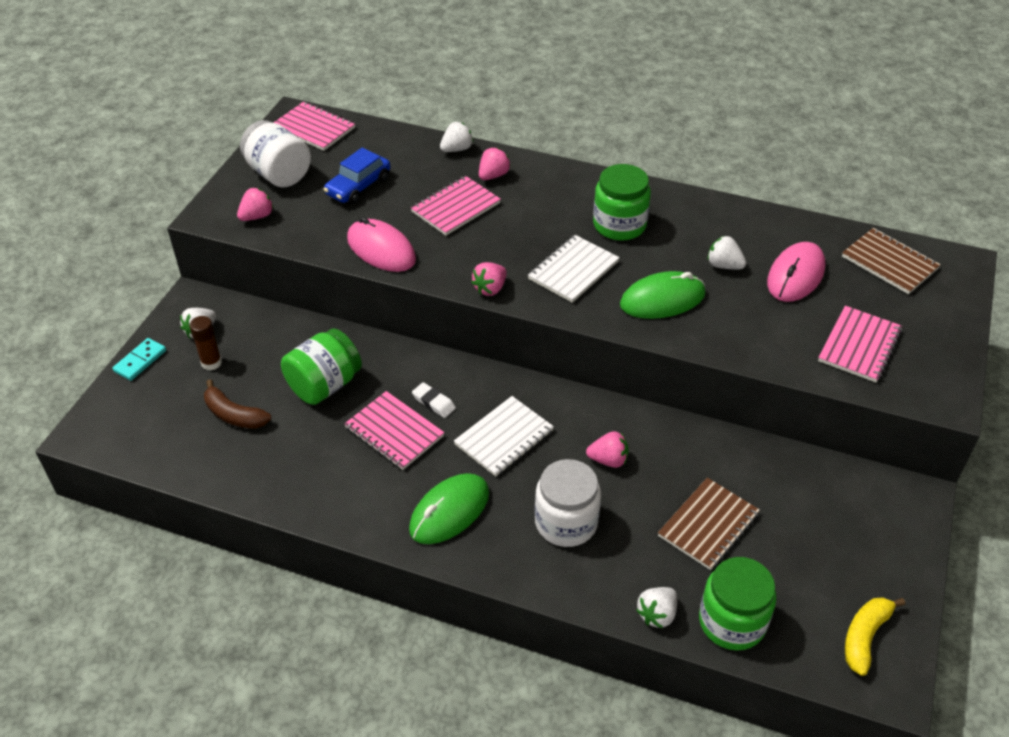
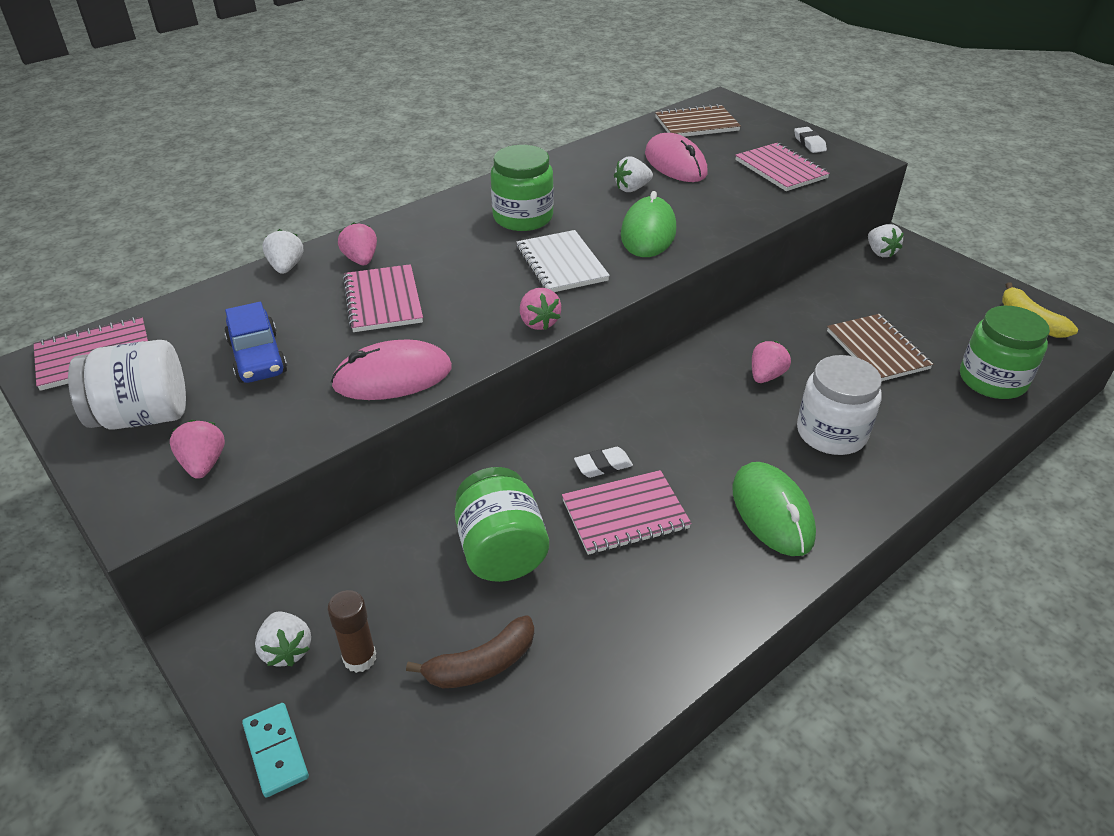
camera: 60 degrees left, 5 degrees down
white notebook [454,396,554,477] -> none
white strawberry [636,587,677,628] -> white strawberry moved to [868,224,904,257]
none -> white eraser [794,127,827,153]

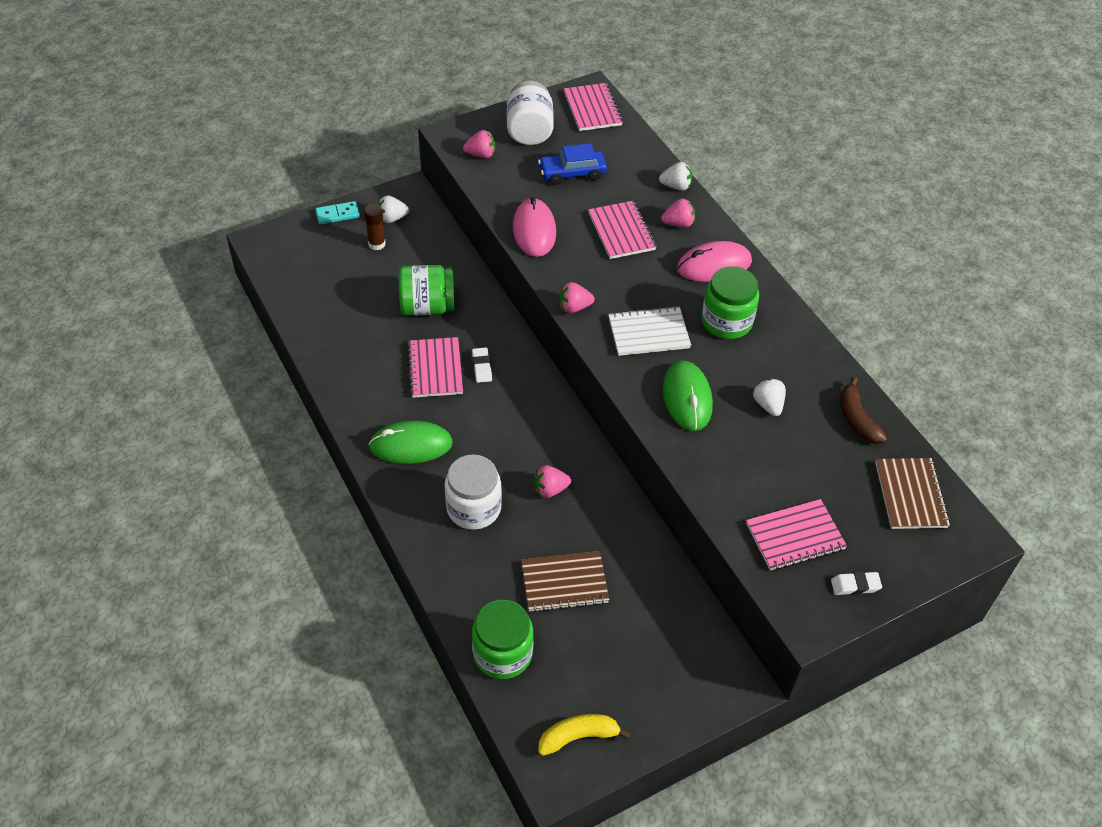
camera: 100 degrees right, 10 degrees up
pink notebook [343,264,423,332] -> pink notebook turned 75 degrees clockwise [588,201,657,259]
brown banana [406,615,534,688] -> brown banana moved to [840,377,887,444]
green mouse [621,191,676,257] -> green mouse turned 60 degrees clockwise [663,361,713,431]
pink mouse [645,133,708,182] -> pink mouse moved to [677,241,752,282]
pink strawberry [752,341,791,383] -> pink strawberry turned 120 degrees clockwise [534,465,571,498]
white strawberry [868,224,904,257] -> none

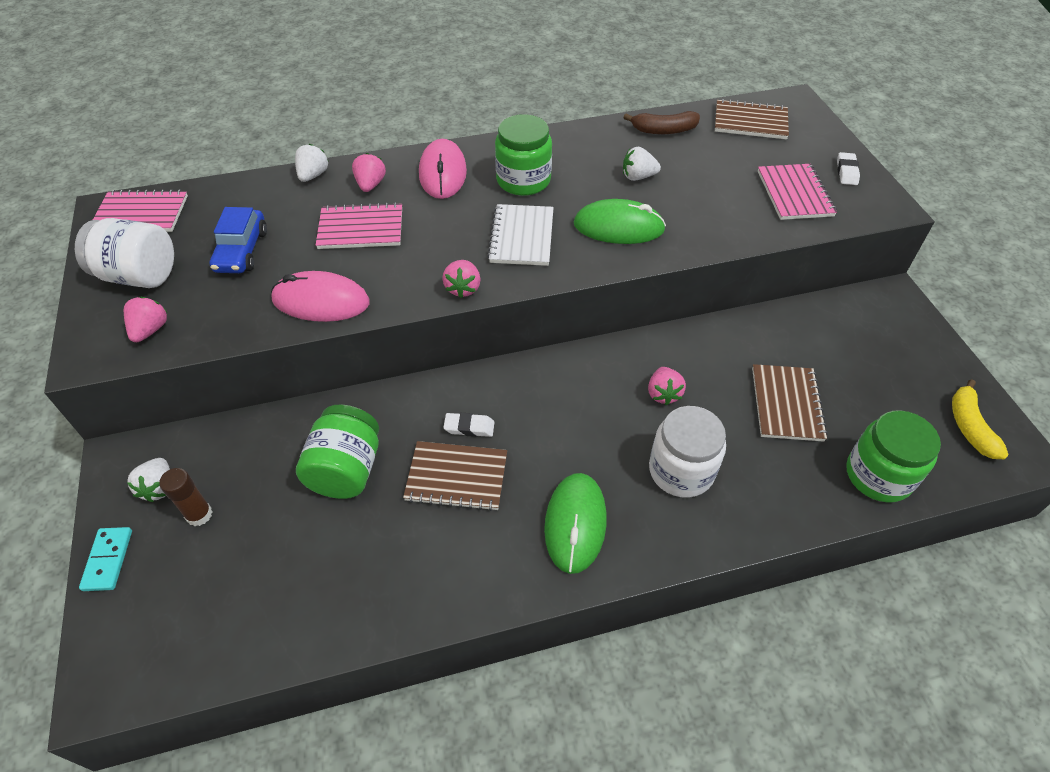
camera: 75 degrees left, 0 degrees up
pink notebook [407,337,463,398] -> brown notebook [403,441,507,511]

